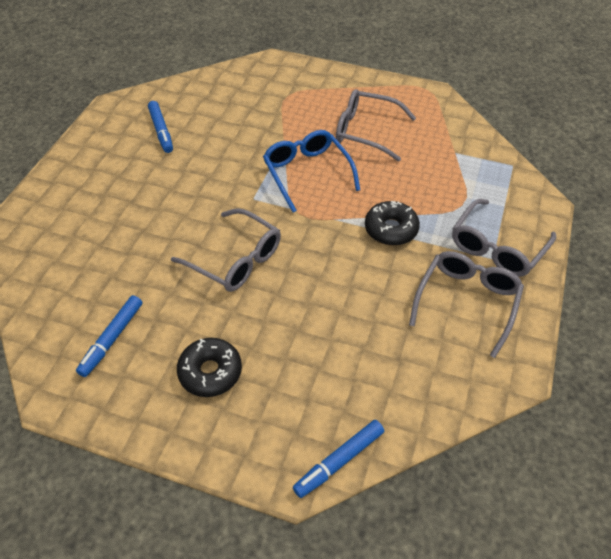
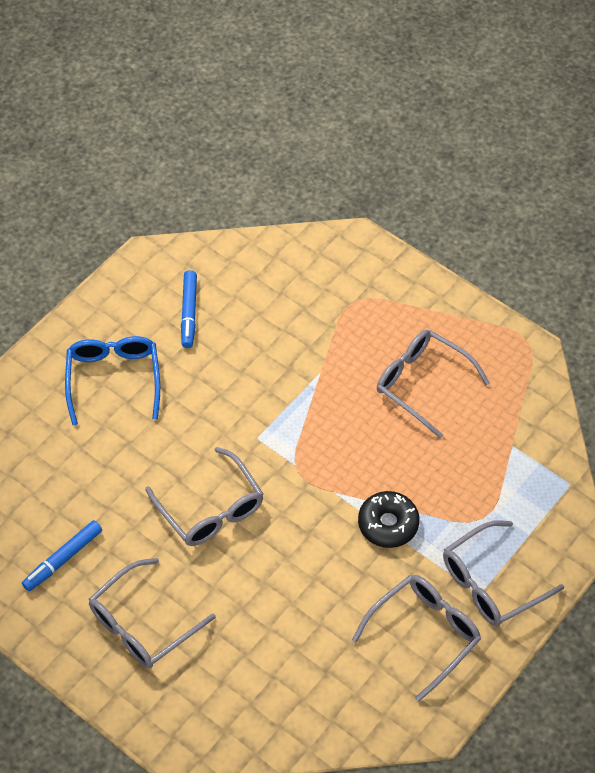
camera: 20 degrees right, 5 degrees up
black donut [177,338,242,397] -> grey glasses [89,558,216,668]
blue glasses [263,130,360,213] -> blue glasses moved to [65,336,160,425]
blue marker [293,420,384,498] -> none

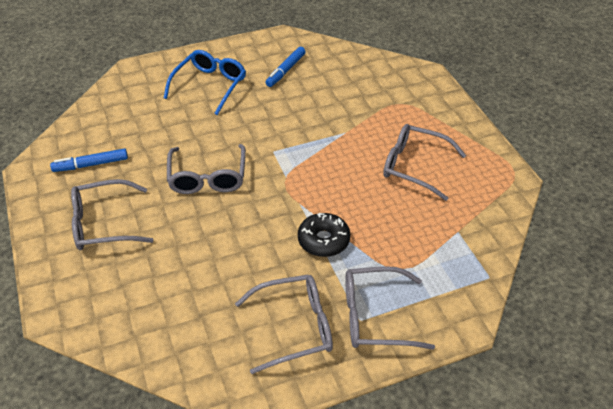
camera: 30 degrees right, 10 degrees down
grey glasses [377,330,490,439] -> grey glasses turned 45 degrees counterclockwise [383,124,466,201]

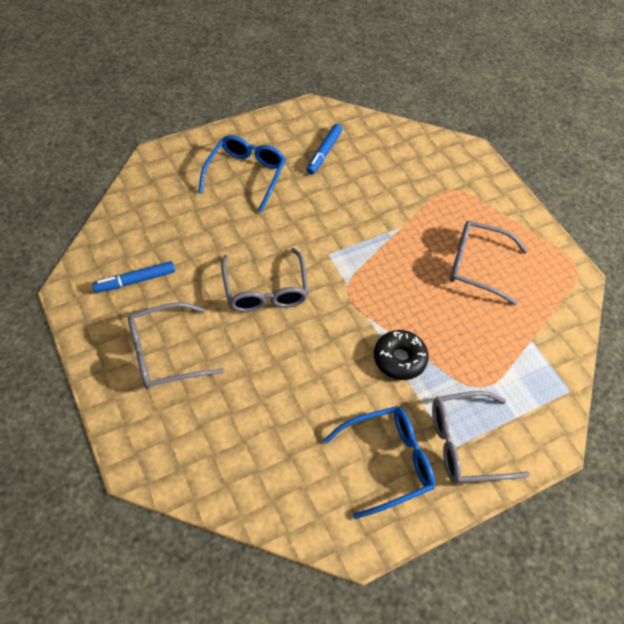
camera: 10 degrees left, 10 degrees up
grey glasses [235,275,333,374] -> blue glasses [323,406,435,519]

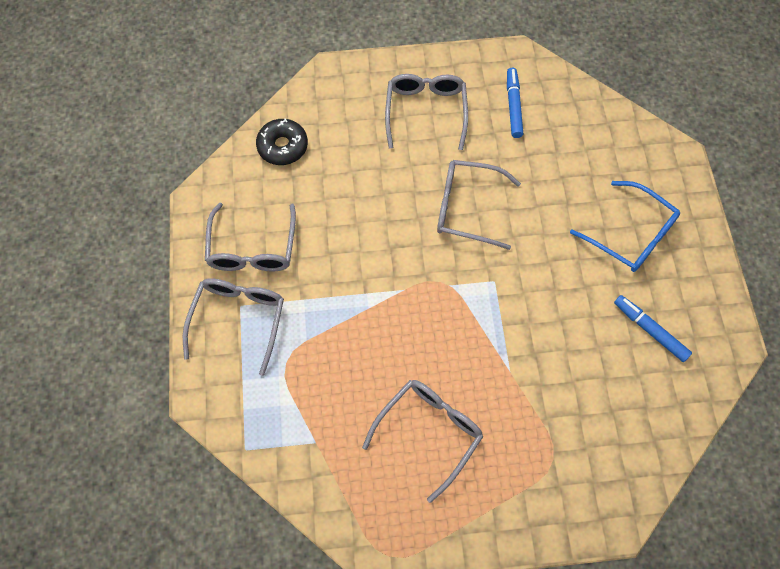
camera: 115 degrees right, 10 degrees up
blue glasses [323,406,435,519] -> grey glasses [205,203,296,272]
black donut [374,330,429,380] -> black donut moved to [256,118,308,165]

